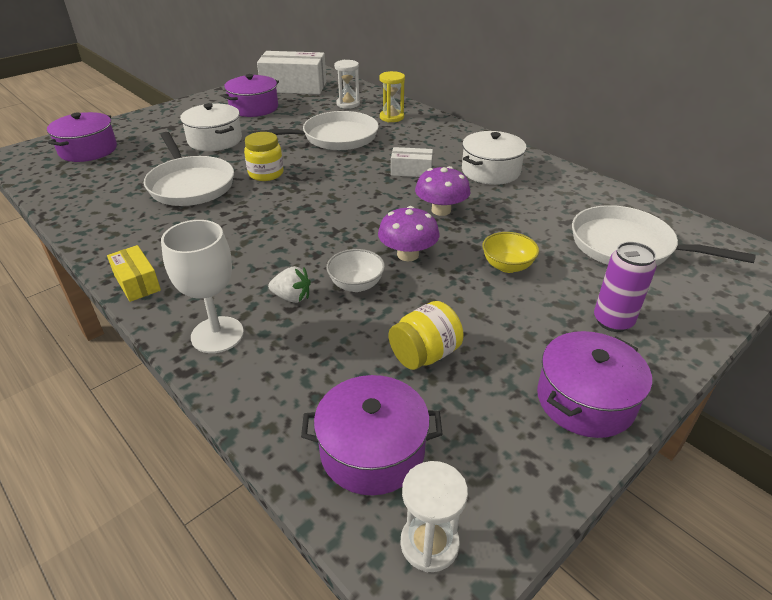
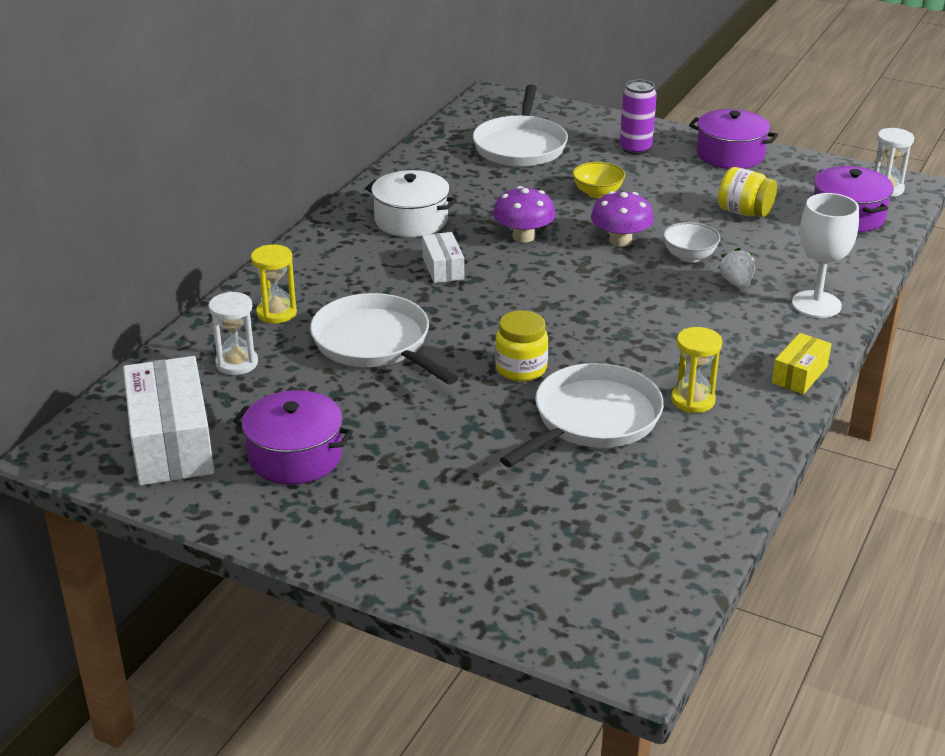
camera: 110 degrees left, 5 degrees down
purple pot [47,112,117,162] -> none
white pot [180,103,242,151] -> none
none -> yellow hourglass [671,327,722,413]

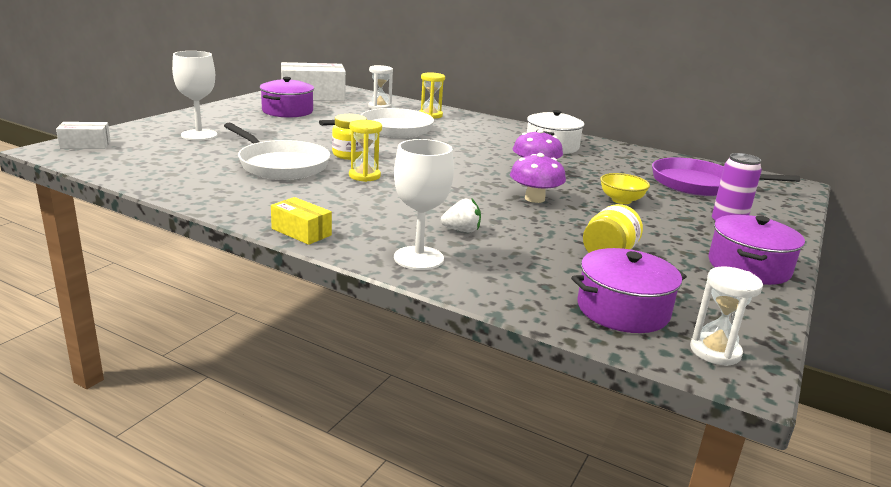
camera: 90 degrees right, 10 degrees down
white box [422,232,464,283] -> white box moved to [56,122,111,149]
white pan [473,85,568,167] -> purple pan [652,157,800,196]
white bowl [663,222,720,263] -> none
yellow hourglass [671,327,722,413] -> yellow hourglass moved to [349,120,382,182]
none -> white goblet [172,51,217,141]

